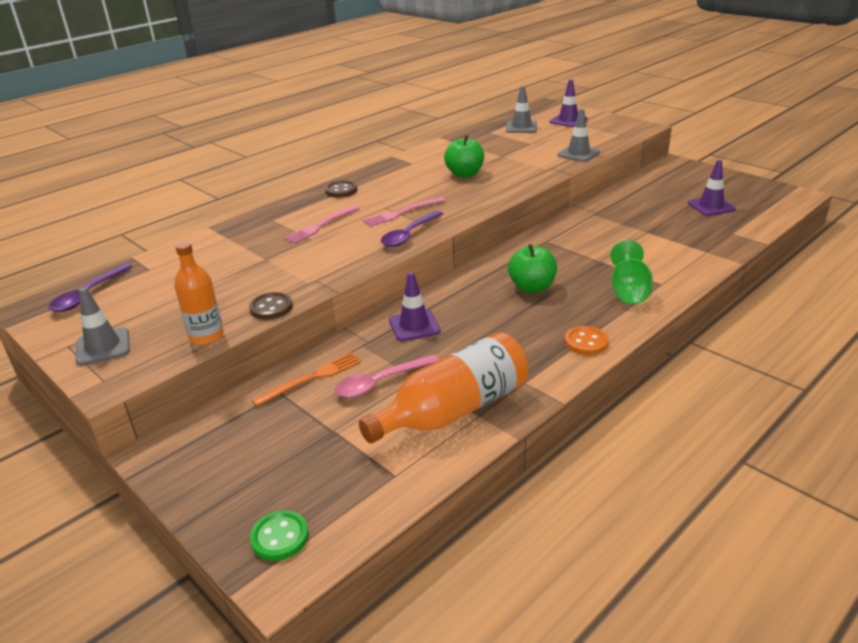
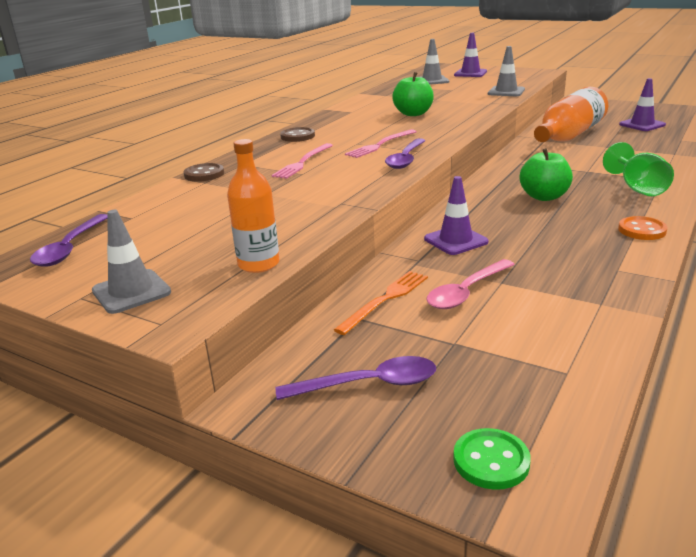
camera: 15 degrees left, 5 degrees down
brown button [249,292,293,320] -> brown button moved to [184,163,224,182]
orange bottle [359,332,528,444] -> orange bottle moved to [534,87,608,142]
none -> purple spoon [275,356,436,400]

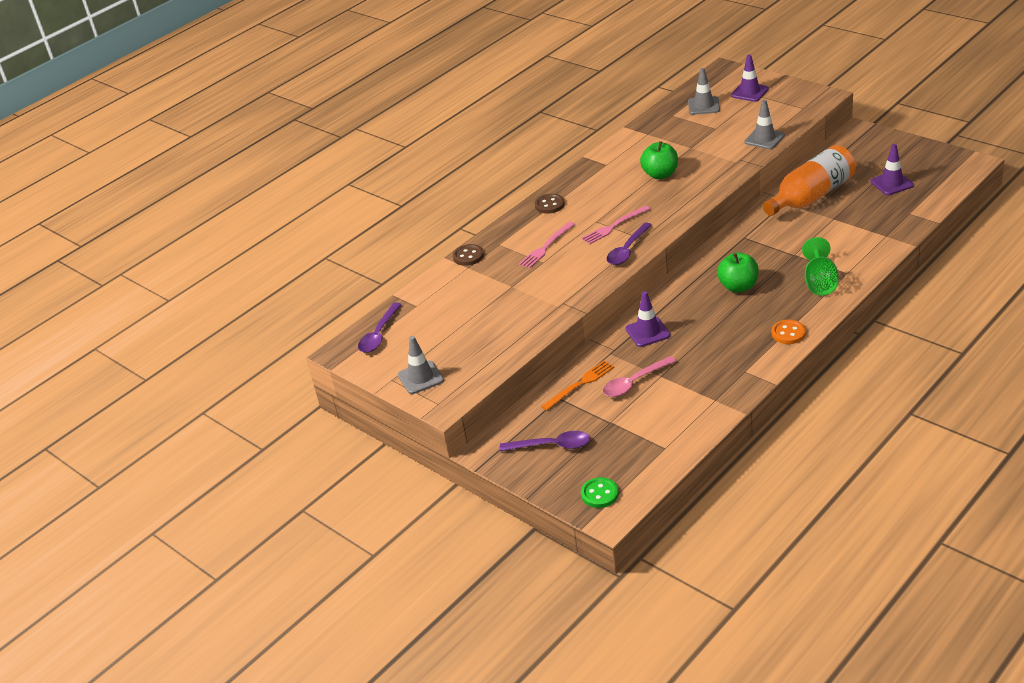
camera: 15 degrees right, 10 degrees up
orange bottle [227,139,279,273] -> none

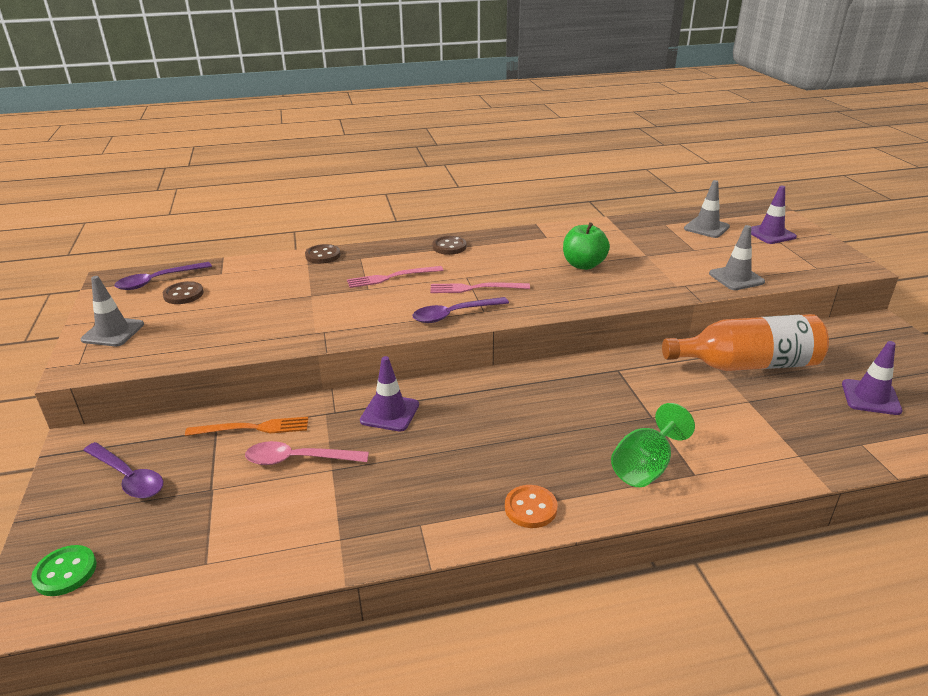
camera: 30 degrees right, 5 degrees down
green apple [717,252,759,293] -> none
none -> brown button [163,281,204,304]

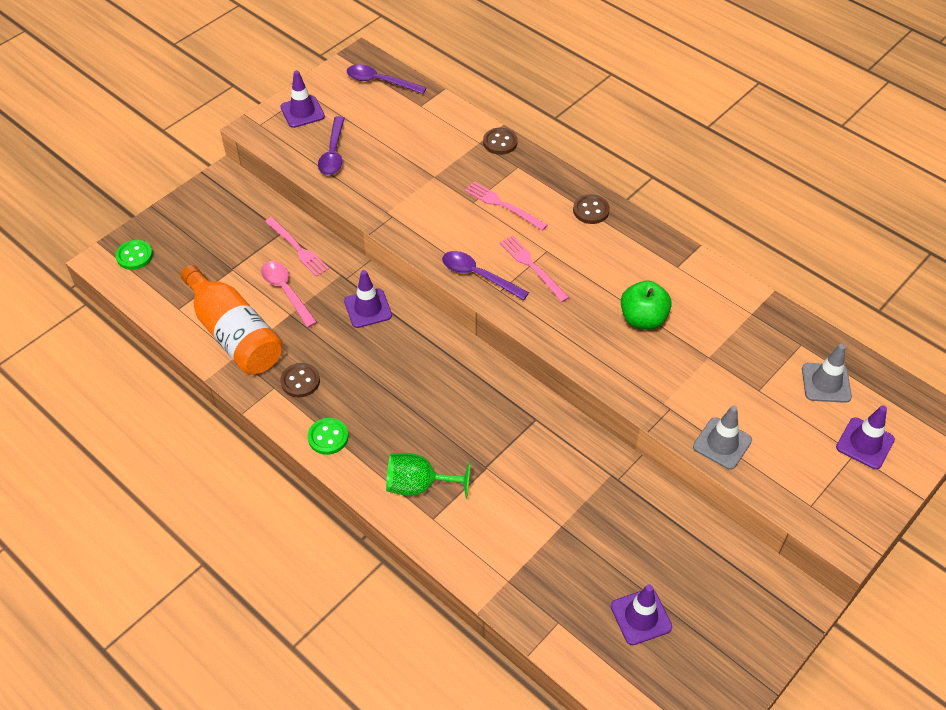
camera: 55 degrees right, 20 degrees up
grey traffic cone [81,276,144,346] -> purple traffic cone [280,70,325,128]
purple spoon [83,442,163,498] -> purple spoon moved to [318,116,345,175]
brown button [163,281,204,304] -> brown button moved to [280,363,320,398]
orange fork [185,417,308,436] -> pink fork [265,217,329,277]
orange button [505,485,558,528] -> green button [308,418,349,455]
orange bottle [662,314,829,371] -> orange bottle moved to [181,265,283,374]

